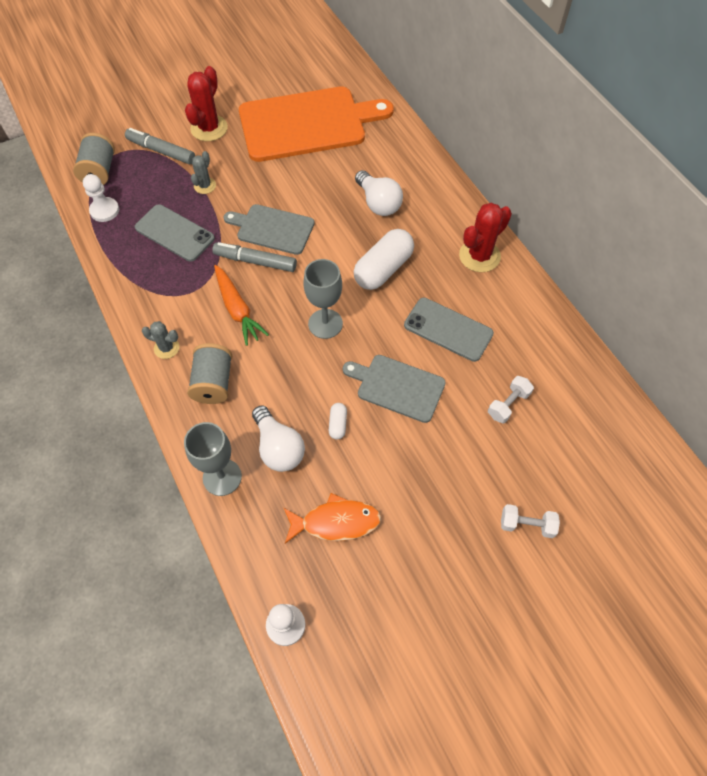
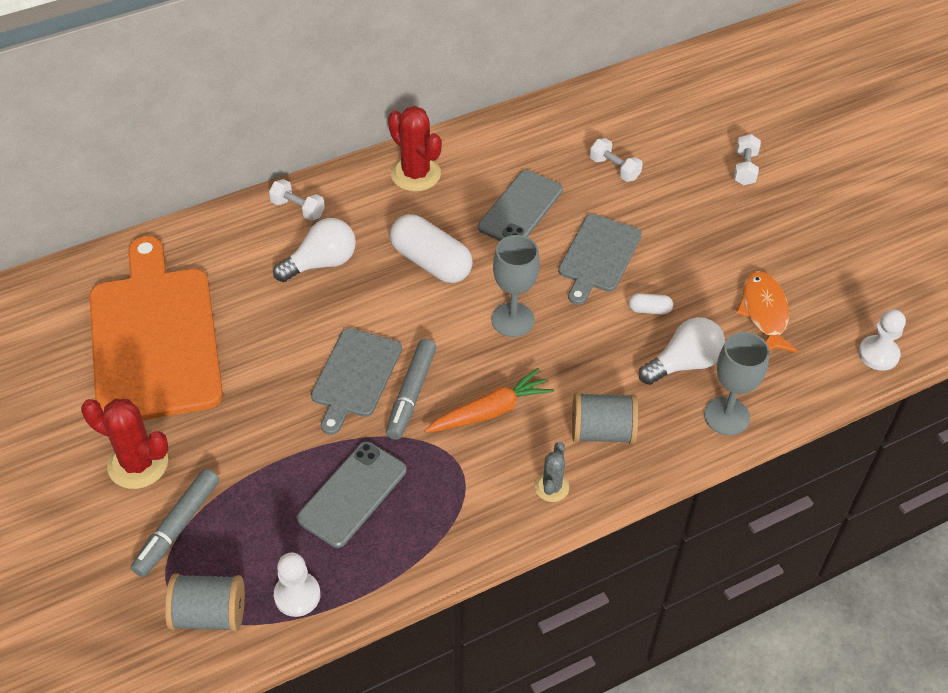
camera: 90 degrees left, 10 degrees down
grey cactus [191,151,216,194] -> none
none -> white dumbbell [269,179,325,221]

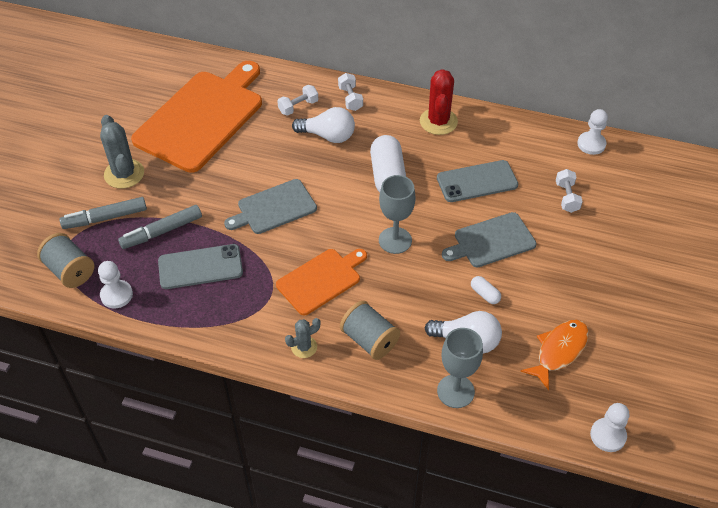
camera: 45 degrees right, 0 degrees up
red cactus [81,399,169,489] -> grey cactus [100,115,144,189]
grey marker [386,339,437,440] -> grey marker moved to [118,205,202,249]
orange carrot [425,368,554,433] -> orange cutting board [276,249,367,315]
white dumbbell [733,134,761,185] -> white dumbbell moved to [277,85,318,116]
none -> white pawn [577,109,608,155]

